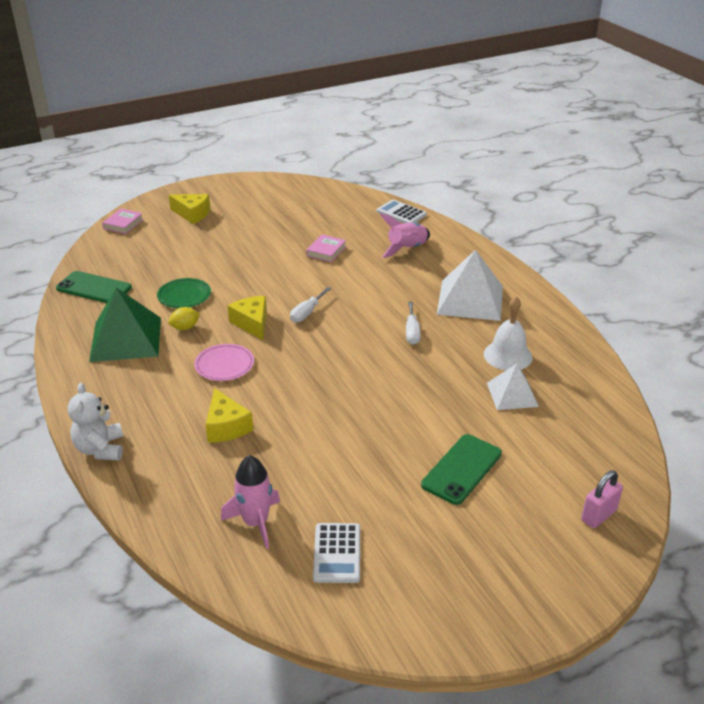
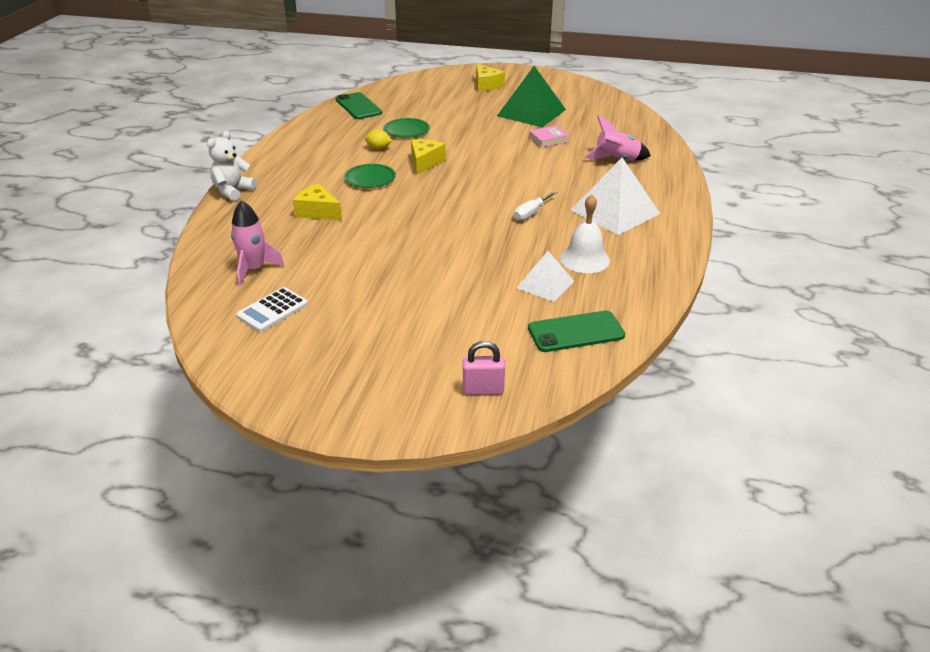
camera: 40 degrees right, 0 degrees up
green pyramid [89,287,161,362] -> green pyramid moved to [497,66,566,127]
pink book [102,209,144,234] -> none
pink plate [194,344,254,381] -> green plate [344,164,396,188]
yellow cheese [205,388,253,443] -> yellow cheese turned 105 degrees clockwise [293,184,342,220]
white screwdriver [290,287,331,323] -> none
white calculator [377,200,427,223] -> none
green phone [421,434,502,505] -> green phone moved to [528,310,625,352]

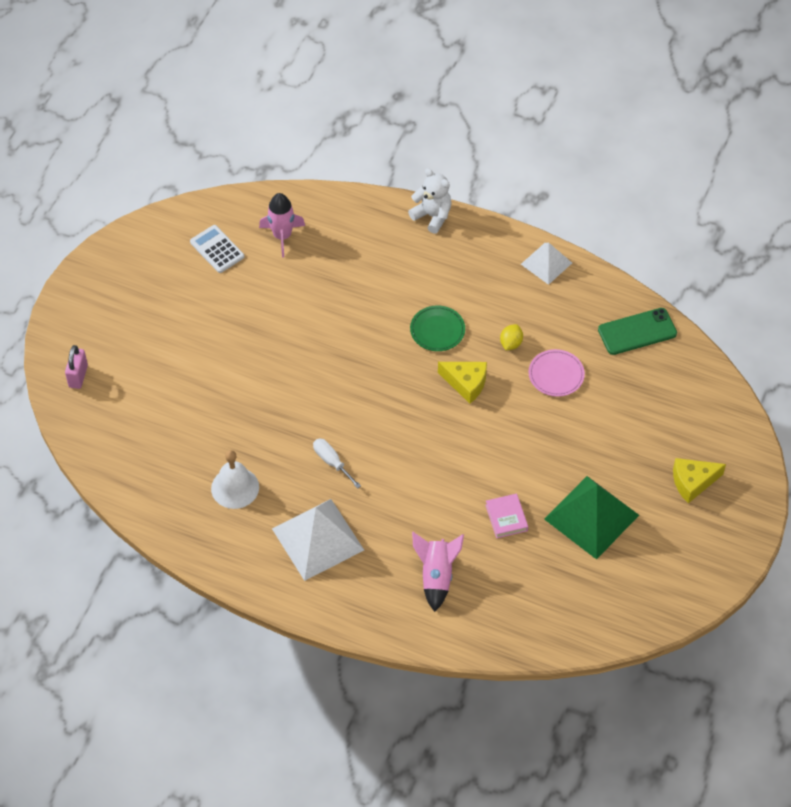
camera: 100 degrees right, 20 degrees up
yellow cheese [293,184,342,220] -> none
green plate [383,118,430,138] -> pink plate [529,349,585,397]
white pyramid [517,251,574,302] -> white pyramid moved to [521,243,572,285]
green phone [528,310,625,352] -> none

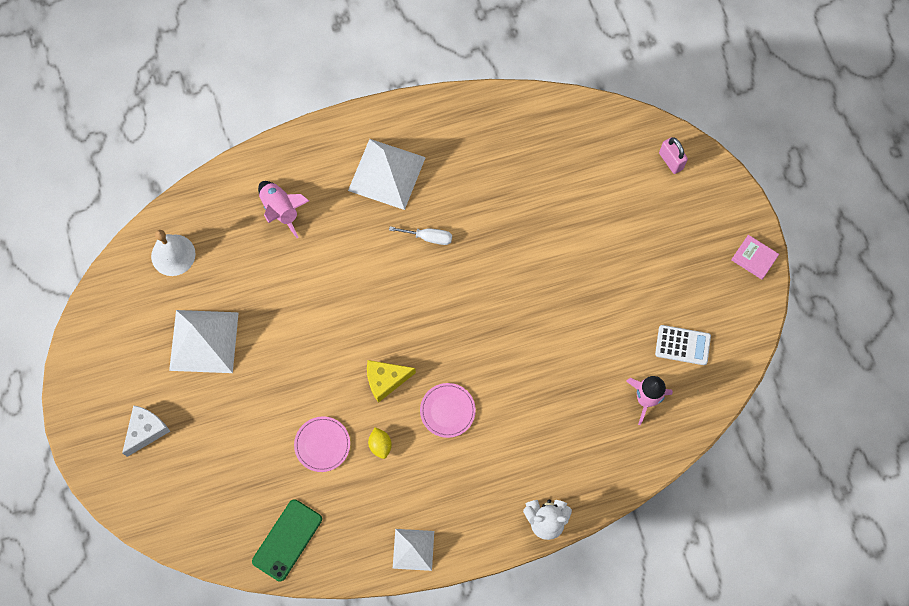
camera: 140 degrees right, 15 degrees up
white bell [211,450,259,509] -> white bell moved to [151,230,196,276]
green plate [410,305,465,351] -> pink plate [420,383,476,438]
pink book [485,493,528,538] -> pink book moved to [731,235,779,279]
green pyramid [544,476,639,560] -> white pyramid [169,310,239,373]
yellow cheese [673,458,726,503] -> white cheese [122,405,170,457]

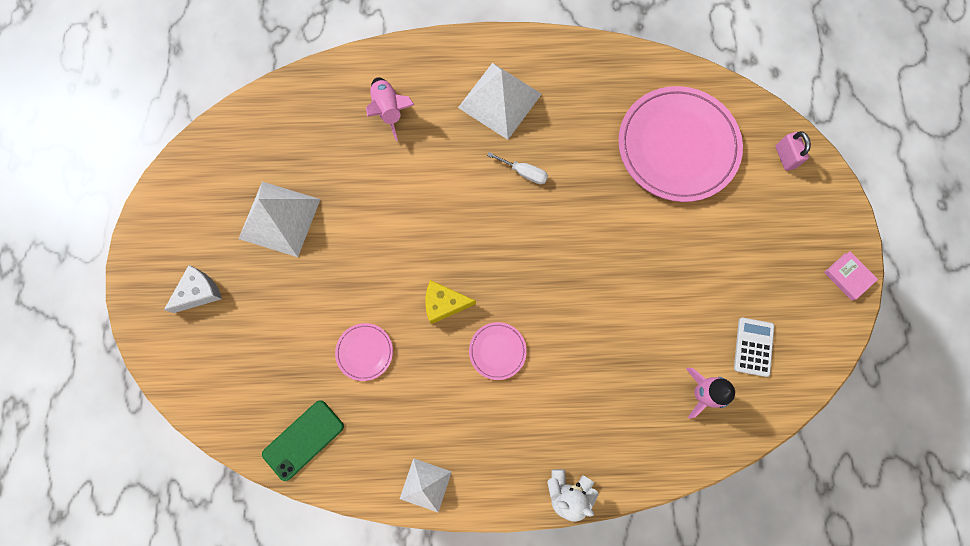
camera: 15 degrees right, 5 degrees up
white bell [151,230,196,276] -> none
yellow lemon [368,427,392,459] -> none
white calculator [655,325,711,365] -> white calculator turned 105 degrees counterclockwise [734,318,774,377]
none -> pink plate [618,86,743,202]

